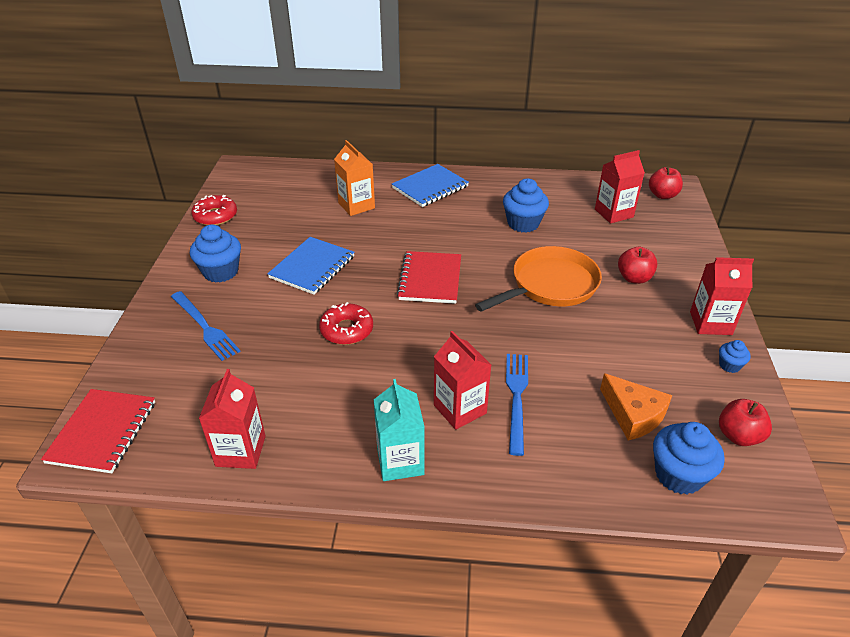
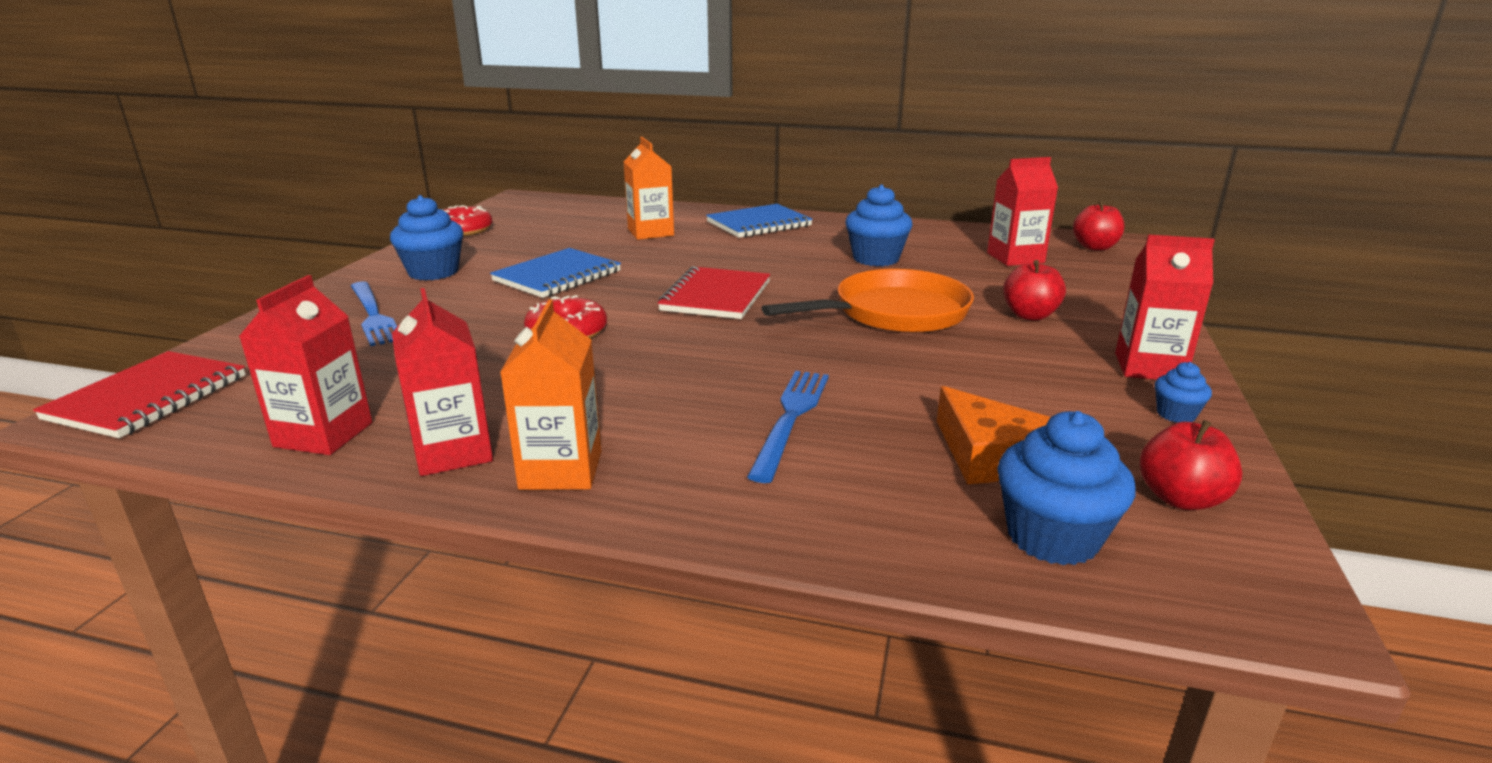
camera: 10 degrees right, 15 degrees down
turquoise carton [374,379,424,481] -> orange carton [500,300,602,490]
red carton [434,331,491,430] -> red carton moved to [392,288,493,476]

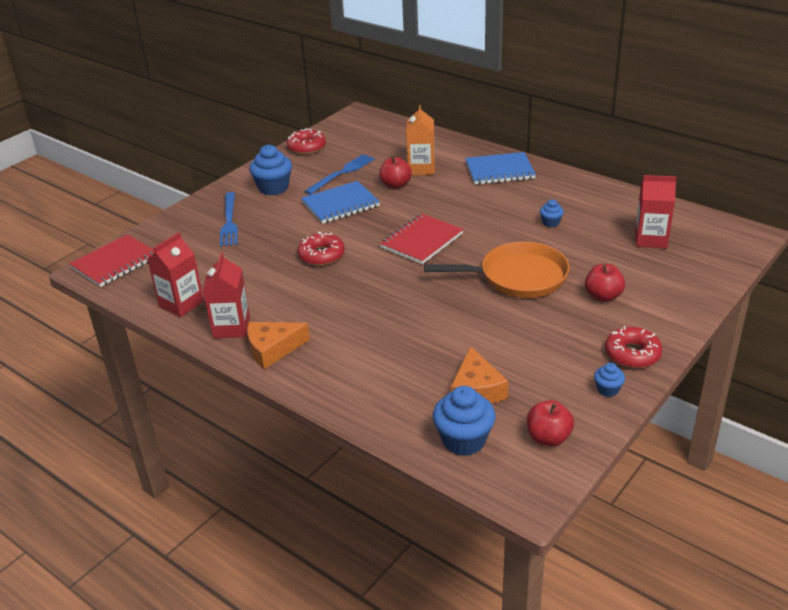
camera: 25 degrees right, 10 degrees up
orange carton [500,300,602,490] -> orange cheese [247,322,310,369]
blue fork [747,371,829,483] -> blue fork moved to [305,154,375,195]
blue cupcake [845,185,913,266] -> blue cupcake [540,199,564,227], size x0.52
red apple [1073,200,1124,251] -> red apple moved to [379,156,412,189]
red carton [1115,234,1215,380] -> red donut [605,326,663,368]

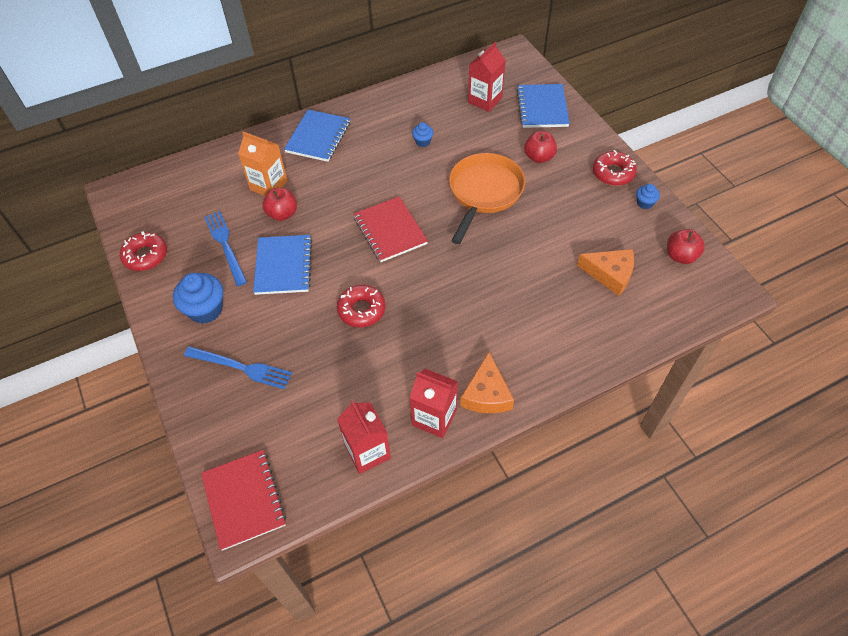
camera: 65 degrees left, 20 degrees up
blue cupcake [433,386,496,456] -> none
none -> blue notebook [516,84,570,128]

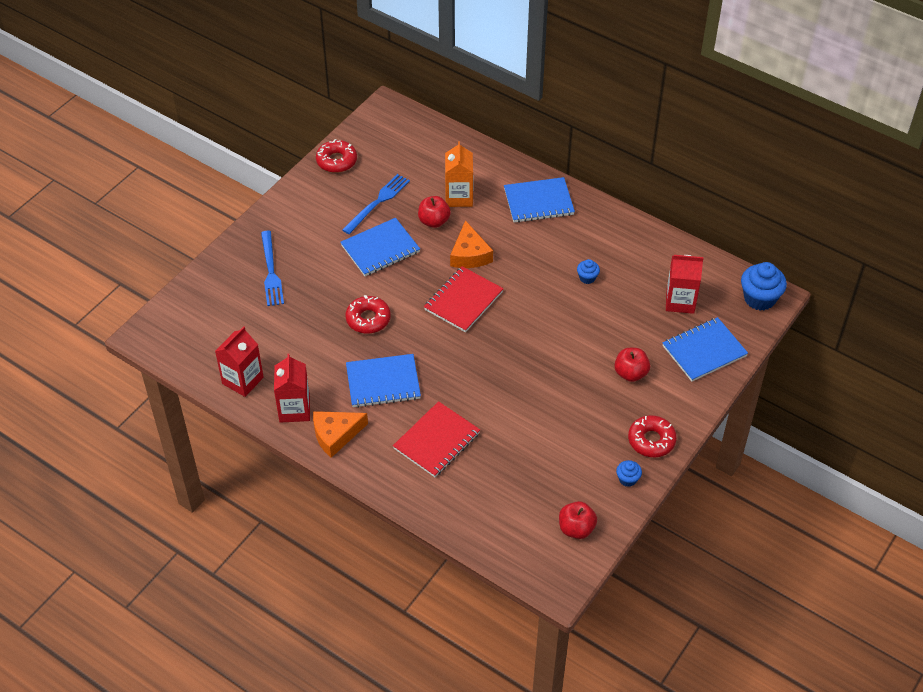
camera: 60 degrees right, 5 degrees down
blue cupcake [173,273,223,324] -> blue cupcake moved to [741,262,787,311]
red notebook [201,450,286,551] -> red notebook moved to [393,401,480,477]
orange pan [449,153,525,244] -> none
orange cheese [577,249,634,296] -> orange cheese moved to [450,220,493,268]
none -> blue notebook [346,354,421,408]

